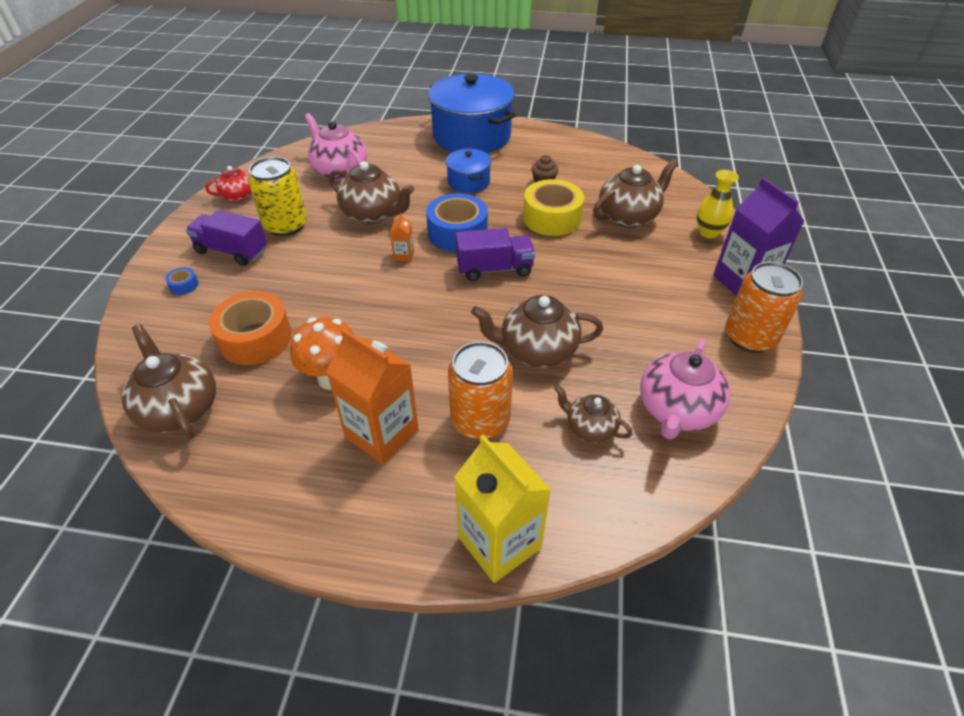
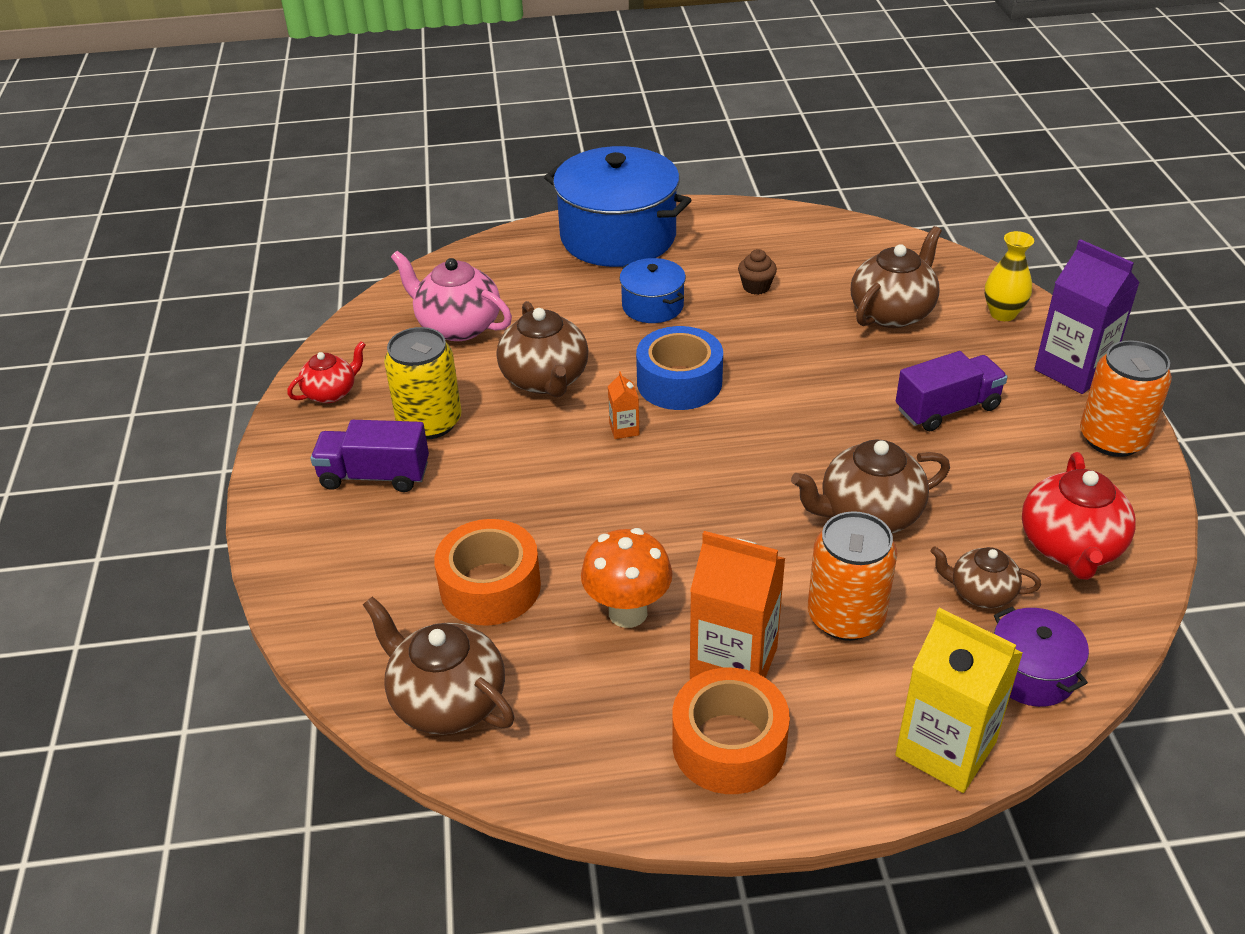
camera: 15 degrees left, 5 degrees down
blue tape [165,267,199,295] -> none
brown teapot [329,161,414,224] -> brown teapot turned 60 degrees clockwise [497,301,589,397]
purple truck [456,228,535,281] -> purple truck moved to [896,351,1008,431]
yellow tape [523,179,584,236] -> none
pink teapot [640,339,730,440] -> red teapot [1022,452,1136,580]
none -> orange tape [672,668,790,794]
none -> purple pot [994,607,1089,707]

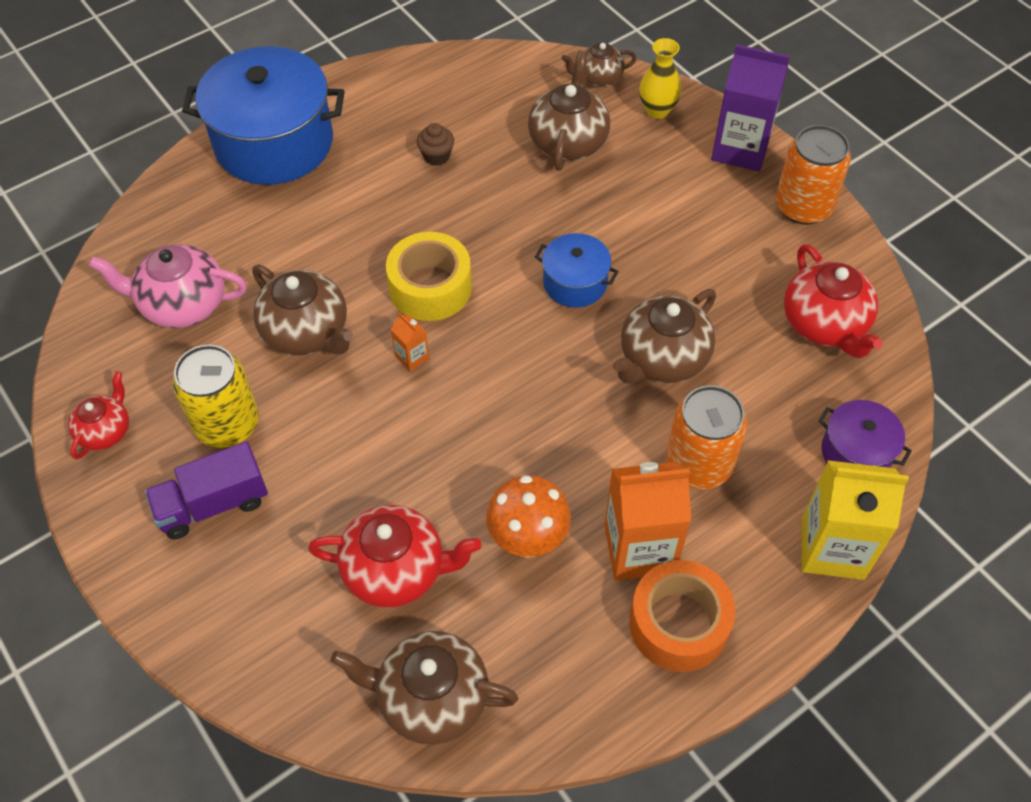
camera: 30 degrees left, 15 degrees up
orange tape [434,519,541,626] -> red teapot [308,505,481,608]
blue pot [619,258,686,323] -> blue pot moved to [535,233,619,308]
blue tape [636,326,723,410] -> yellow tape [386,232,472,321]
purple truck [896,351,1008,431] -> none
brown teapot [930,547,1041,608] -> brown teapot moved to [561,42,637,87]

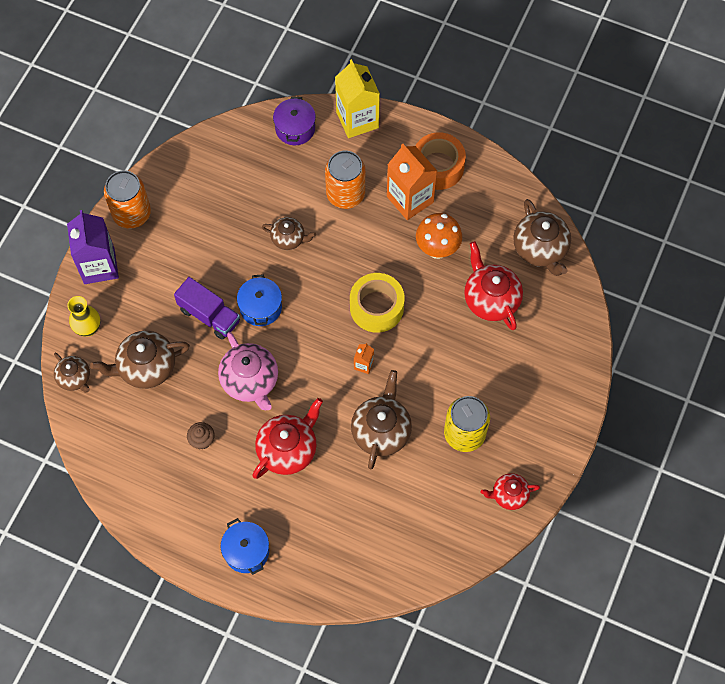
camera: 120 degrees left, 10 degrees up
pink teapot [89,244,247,328] -> pink teapot moved to [218,332,278,410]
purple truck [145,441,268,539] -> purple truck moved to [174,277,240,340]
blue pot [182,46,345,185] -> blue pot [221,518,269,575], size x0.49
yellow tape [386,232,472,321] -> yellow tape moved to [350,273,405,333]
brown teapot [613,289,716,383] -> brown teapot [262,217,316,250], size x0.60
red teapot [784,244,883,358] -> red teapot moved to [252,398,323,479]

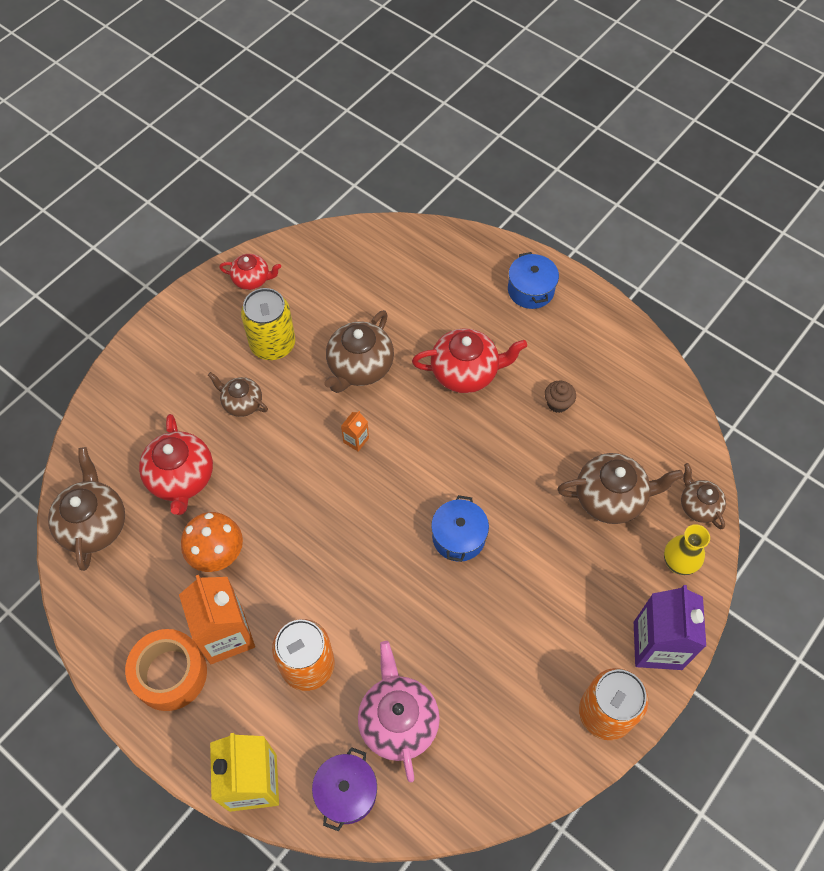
camera: 165 degrees left, 5 degrees down
purple truck [174,277,240,340] -> none
pink teapot [218,332,278,410] -> pink teapot moved to [358,641,440,783]
red teapot [252,398,323,479] -> red teapot turned 150 degrees counterclockwise [412,328,527,393]
brown teapot [262,217,316,250] -> brown teapot moved to [208,372,268,417]
yellow tape [350,273,405,333] -> none

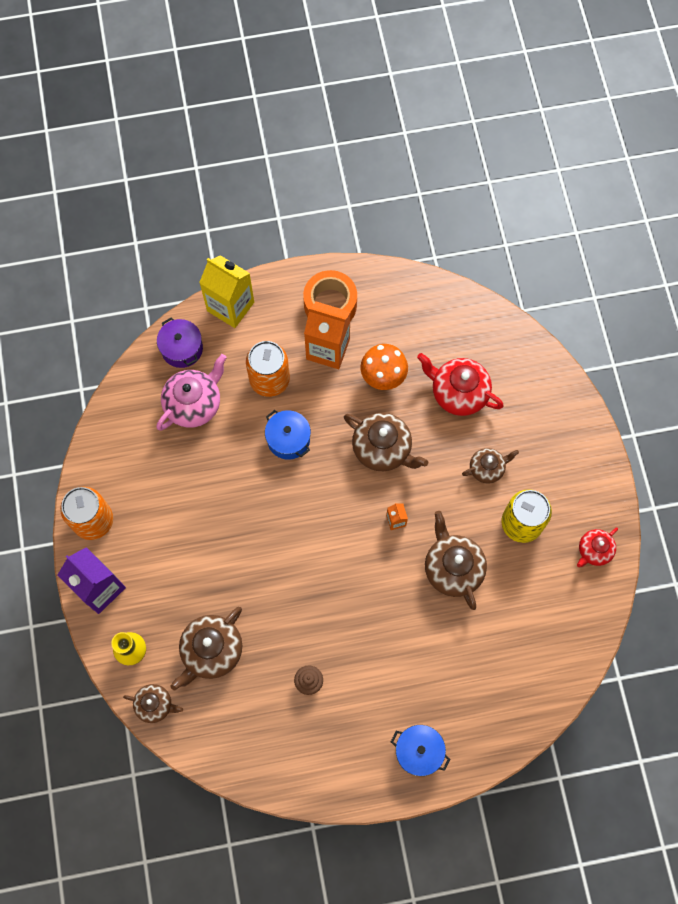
camera: 130 degrees right, 10 degrees up
brown teapot [48,447,125,571] -> brown teapot moved to [344,413,428,471]
pink teapot [358,641,440,783] -> pink teapot turned 75 degrees counterclockwise [156,354,227,431]
red teapot [412,328,527,393] -> none
blue pot [431,495,489,562] -> blue pot moved to [265,410,311,460]

